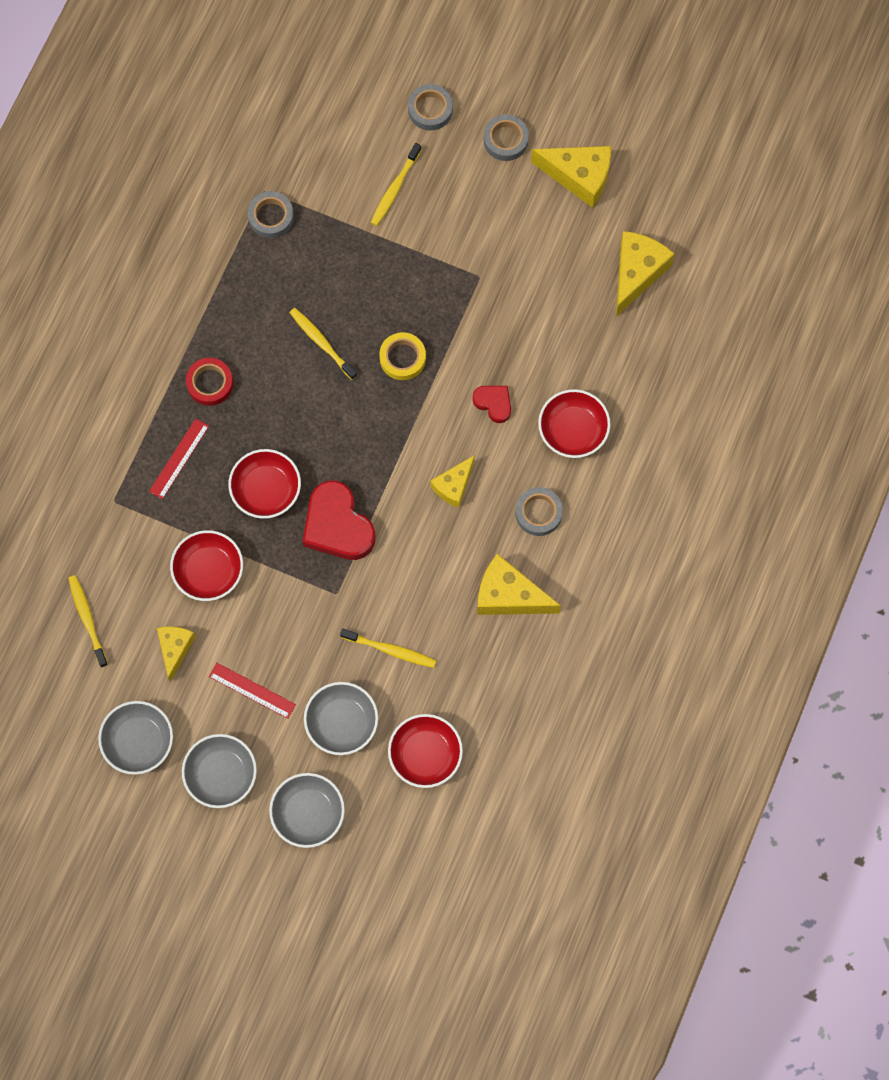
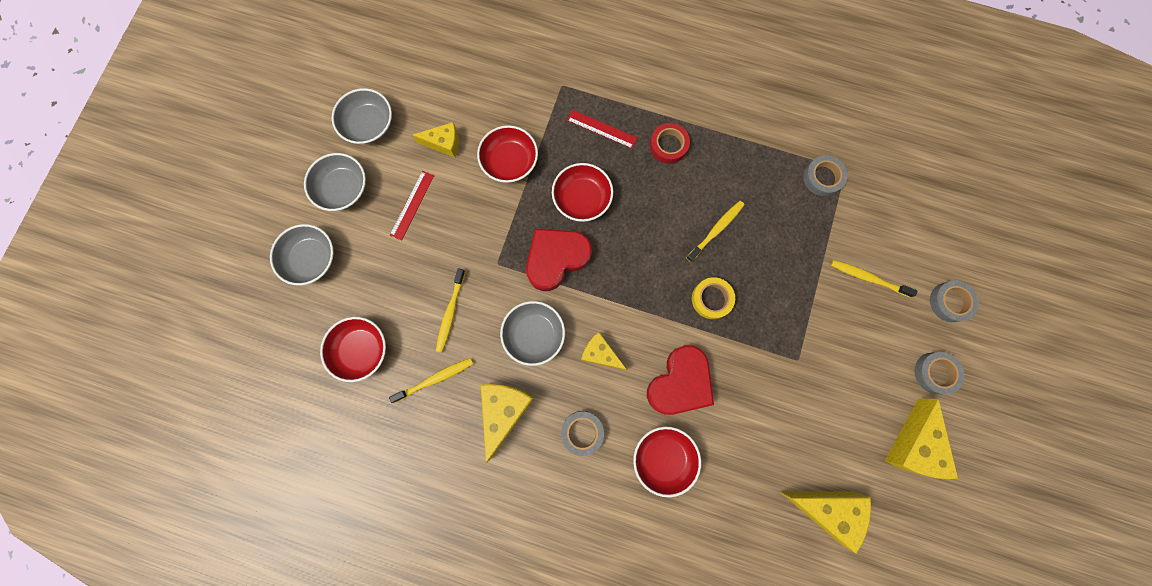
camera: 85 degrees right, 5 degrees up
yellow toothbrush [68,575,108,668] -> yellow toothbrush moved to [389,358,473,403]
grey bowl [304,682,378,755] -> grey bowl moved to [500,301,565,366]
red heart [472,386,511,423] -> red heart [647,345,714,415], size x1.90

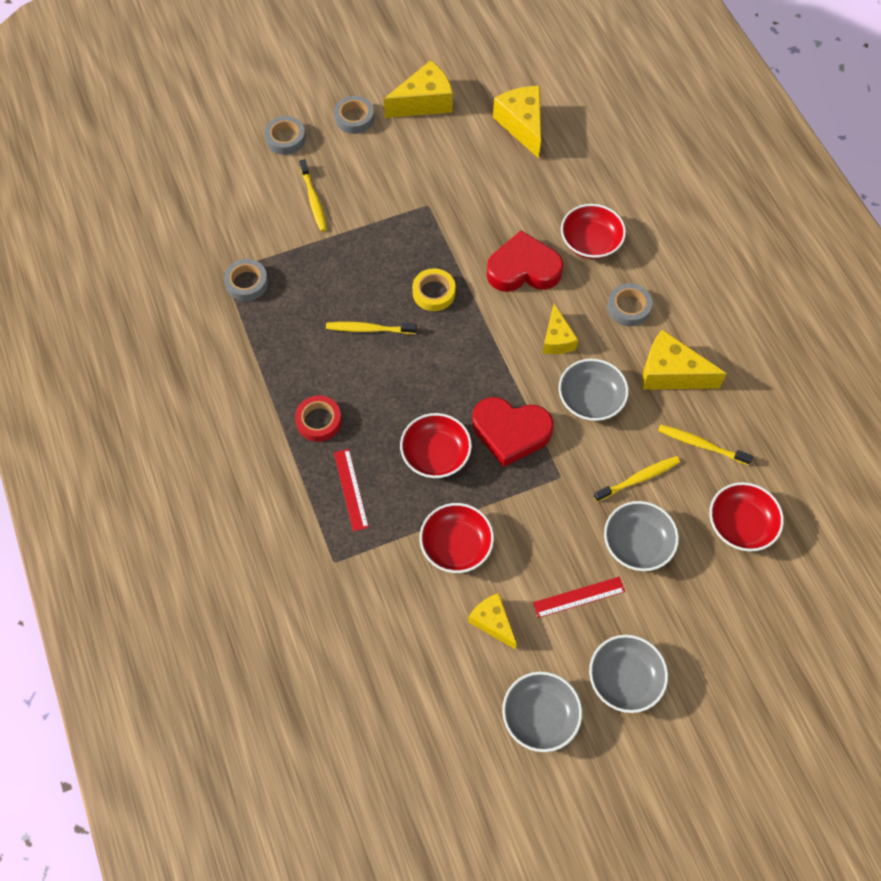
camera: 130 degrees left, 15 degrees down
grey bowl [270,224,334,286] -> grey bowl moved to [604,501,679,571]
yellow cheese [481,384,534,463] -> yellow cheese turned 45 degrees clockwise [642,330,727,390]

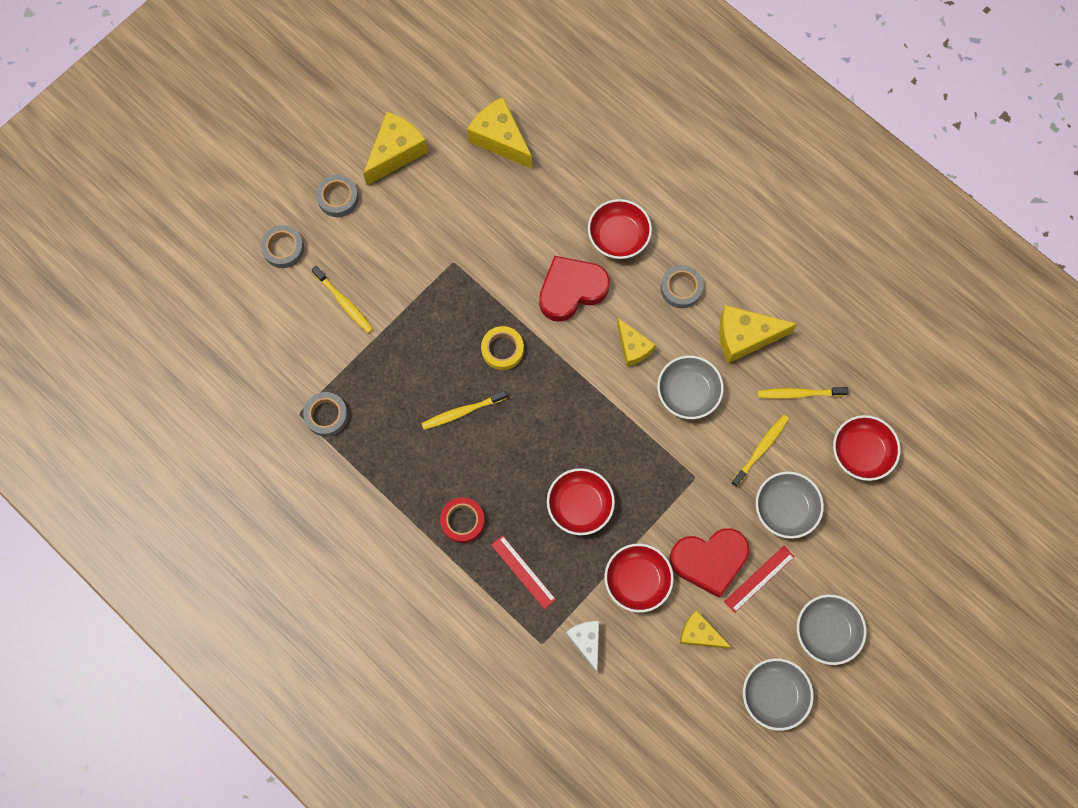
camera: 25 degrees left, 10 degrees up
red heart [472,397,554,467] -> red heart moved to [670,528,749,598]
none -> white cheese [565,621,599,673]

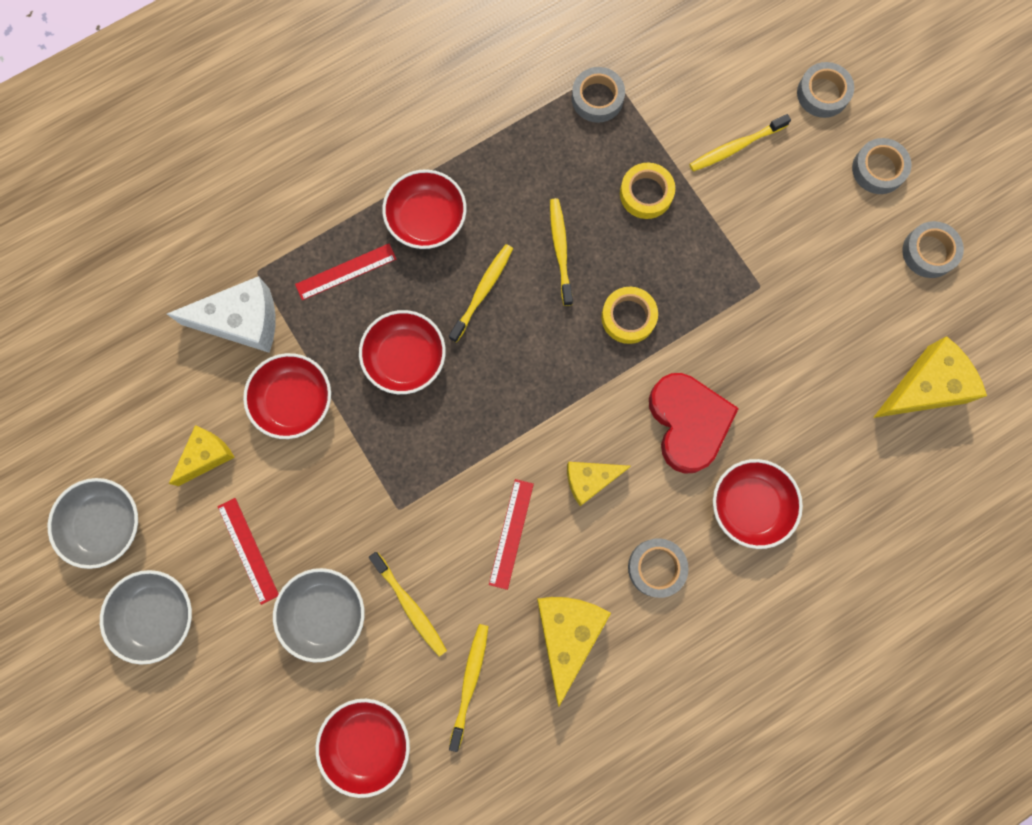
camera: 105 degrees right, 5 degrees up
yellow cheese [363,112,428,185] -> grey tape [902,221,964,278]
red tape [440,497,485,543] -> red bowl [382,169,467,249]
white cheese [565,621,599,673] -> white cheese [167,276,275,353], size x1.58
grey bowl [657,355,724,419] -> red ruler [489,479,534,590]
red heart [670,528,749,598] -> none
none -> yellow toothbrush [449,244,513,343]
none -> yellow tape [620,163,675,219]

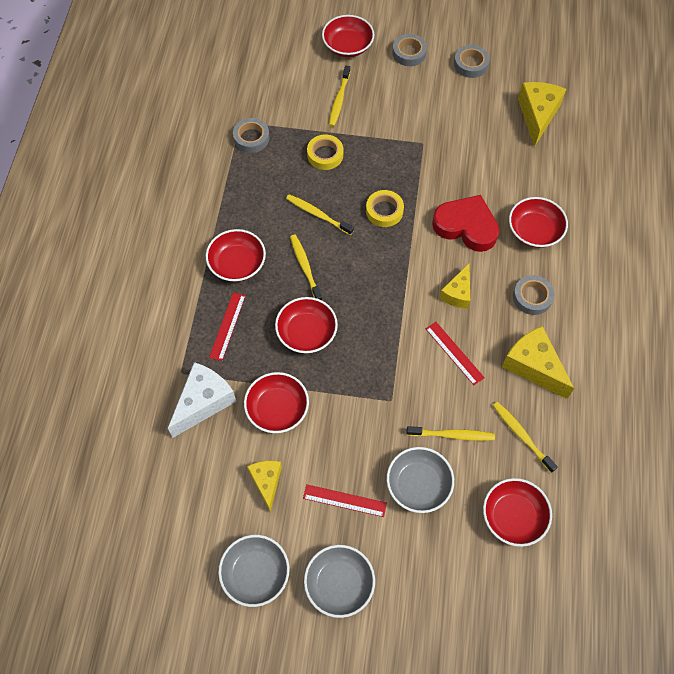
camera: 50 degrees left, 15 degrees down
grey tape [797,62,854,118] -> red bowl [322,15,374,57]

